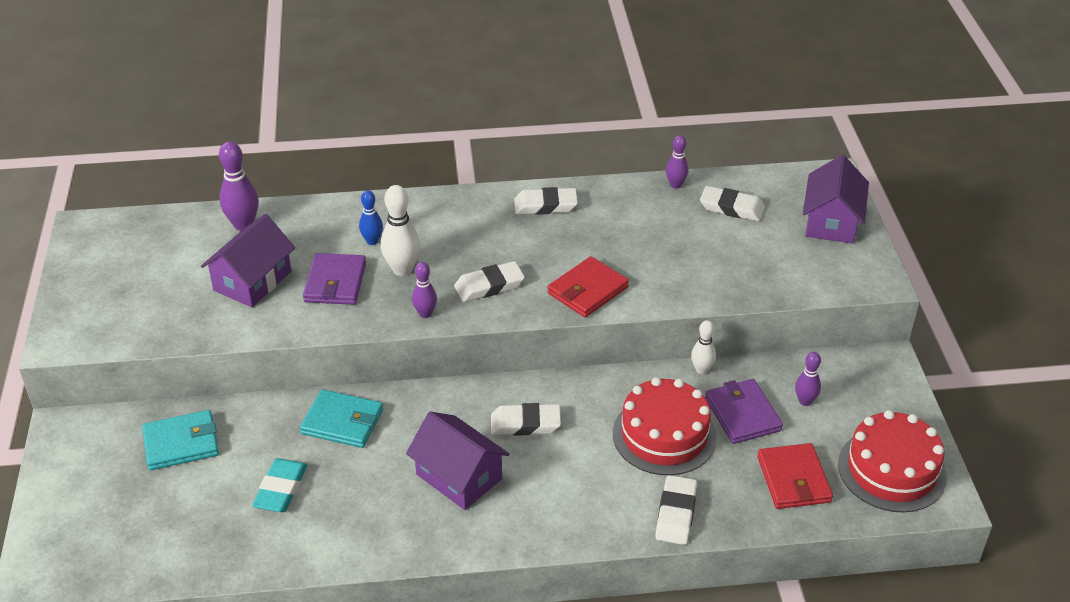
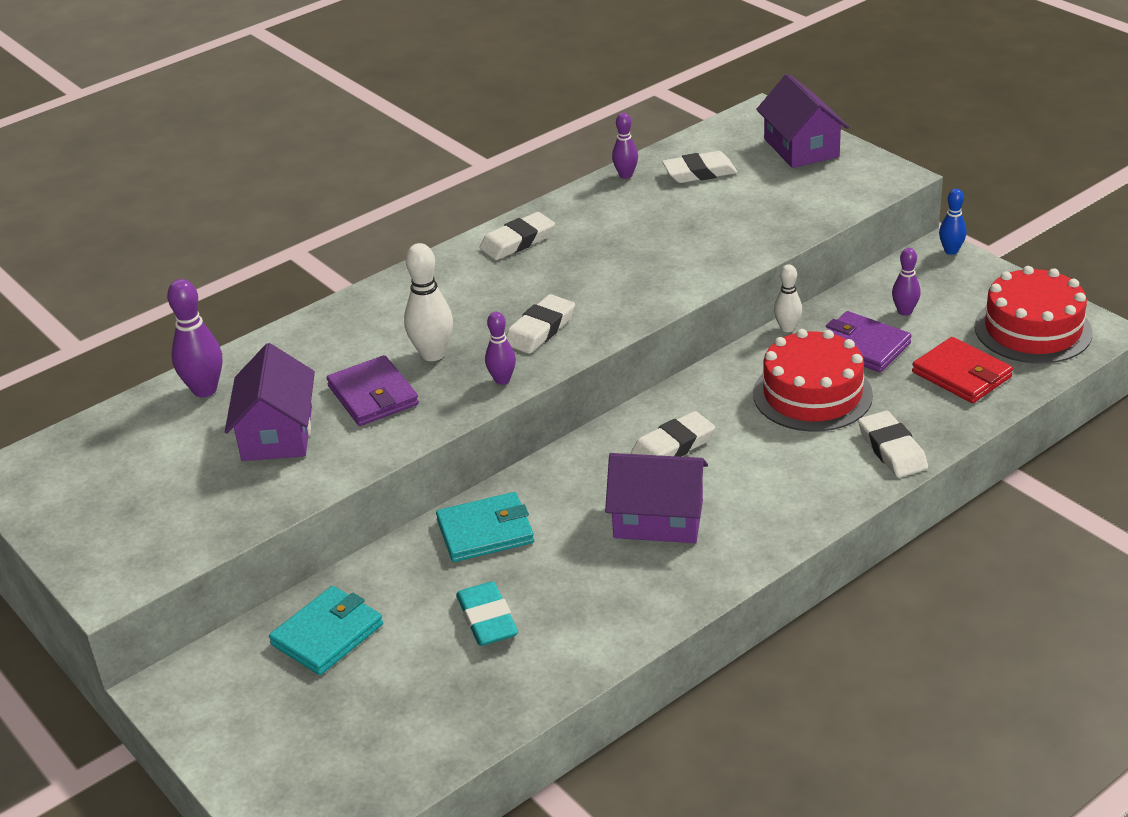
camera: 30 degrees left, 5 degrees down
blue bowling pin [359,190,383,245] -> blue bowling pin moved to [939,189,967,255]
red wallet [547,256,629,317] -> none

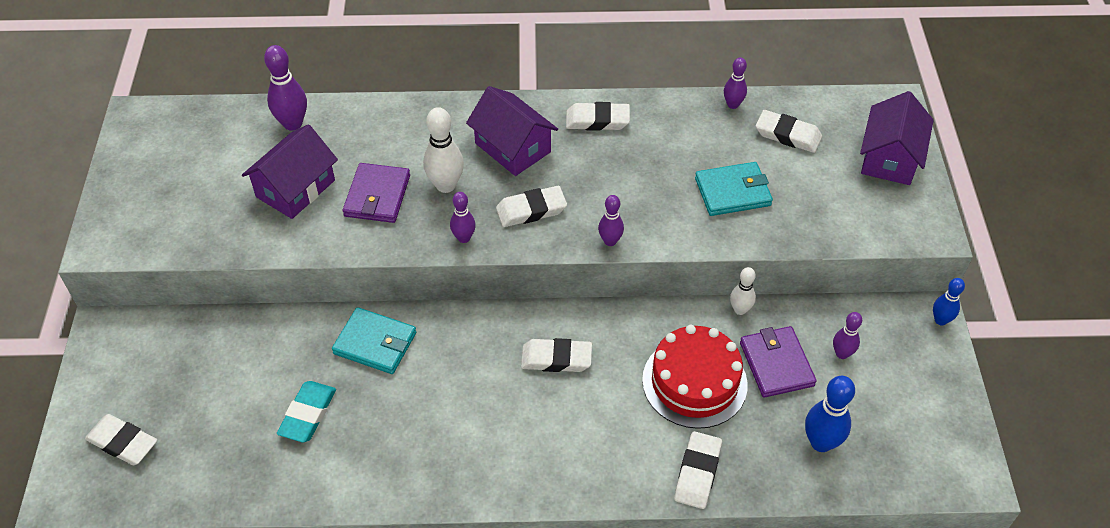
camera: 35 degrees right, 15 degrees up
turquoise wallet [269,586,383,675] -> turquoise wallet moved to [695,162,773,216]
purple house [605,453,708,543] -> purple house moved to [466,86,558,176]
red wallet [912,337,1013,403] -> blue bowling pin [805,376,855,452]
red cake [974,266,1093,364] -> none
none -> white eraser [85,414,157,465]
none -> purple bowling pin [598,195,624,246]

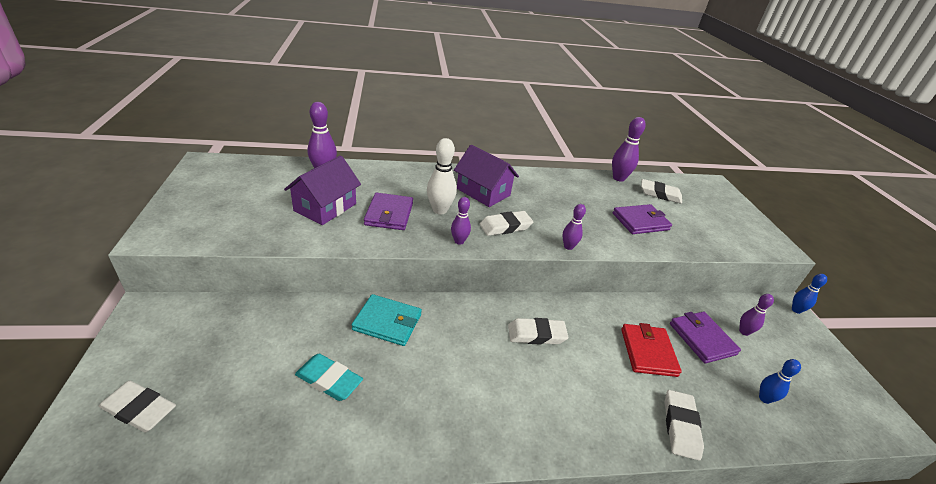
camera: 10 degrees left, 15 degrees down
turquoise eraser [277,381,336,442] -> turquoise eraser turned 75 degrees counterclockwise [295,354,363,401]
white eraser [566,102,630,131] -> none
red cake [642,325,748,429] -> red wallet [621,323,682,377]
turquoise wallet [695,162,773,216] -> purple wallet [613,204,672,234]
purple bowling pin [724,57,747,109] -> purple bowling pin [612,117,646,182], size x1.62
white bowling pin [730,267,756,315] -> none
blue bowling pin [805,376,855,452] -> blue bowling pin [759,359,801,404], size x0.62
purple house [860,91,934,185] -> none

